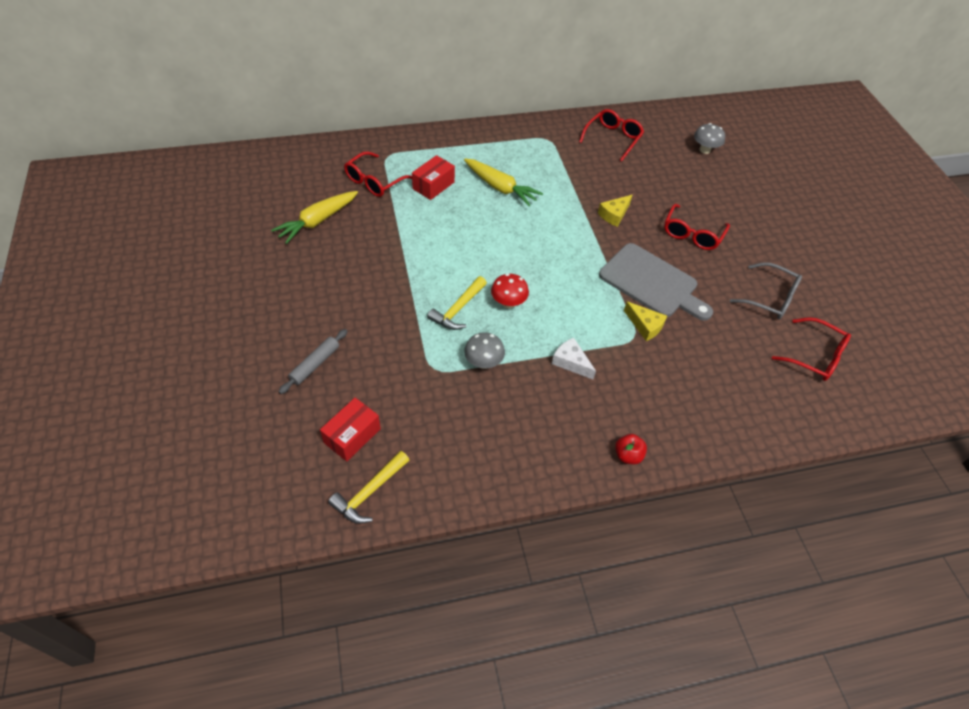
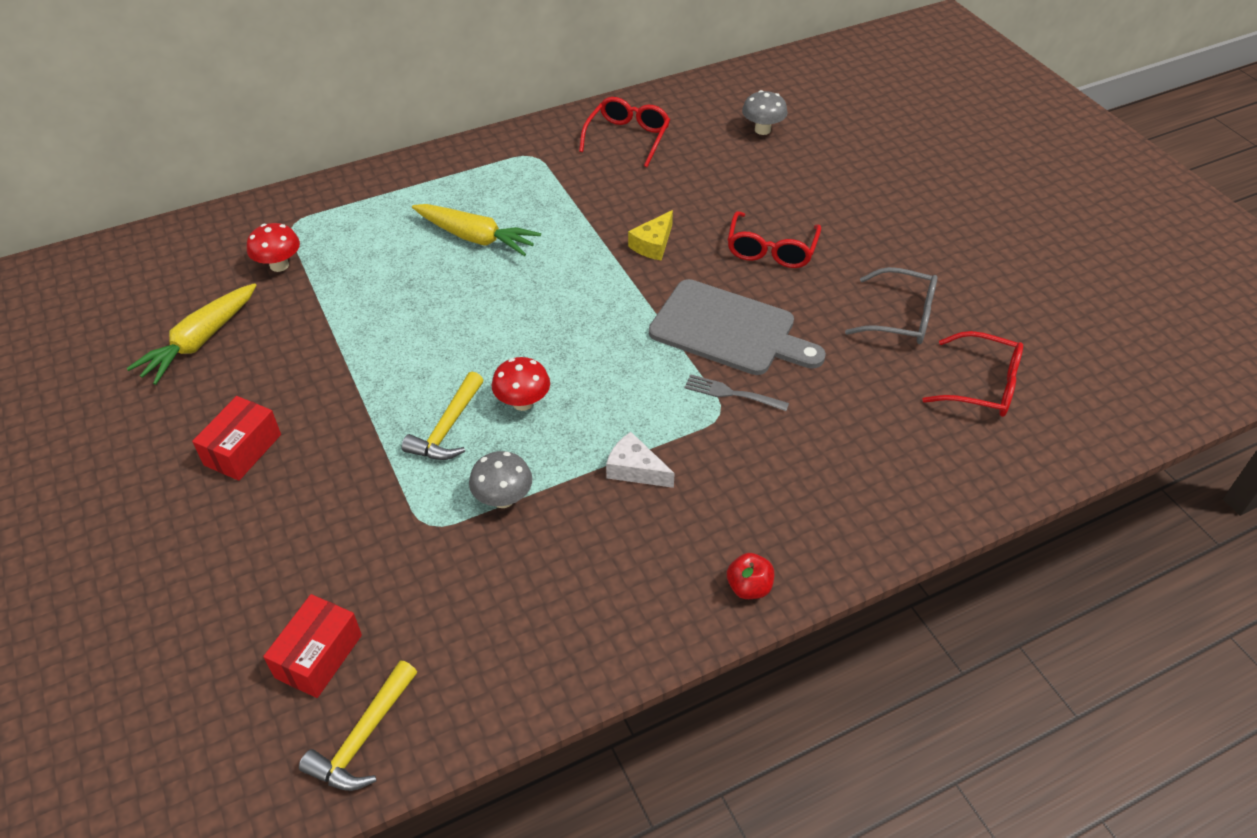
camera: 10 degrees left, 5 degrees down
grey rolling pin [279,329,348,394] -> none
red glasses [344,151,412,197] -> red mushroom [247,223,300,272]
red box [412,155,455,200] -> red box moved to [192,396,281,481]
yellow cheese [624,301,667,341] -> grey fork [684,374,789,411]

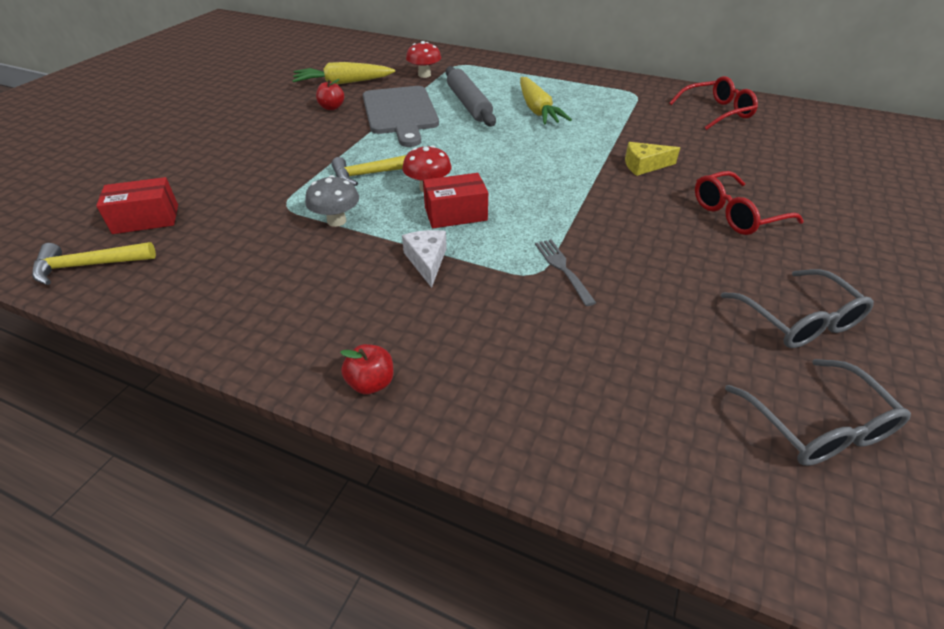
camera: 50 degrees right, 5 degrees down
red box [192,396,281,481] -> red box moved to [423,173,488,228]
grey cutting board [649,279,826,375] -> grey cutting board moved to [363,86,439,147]
grey mushroom [742,90,788,135] -> none
red glasses [922,331,1023,417] -> grey glasses [725,359,911,466]
none -> red apple [316,79,344,110]
none -> grey rolling pin [446,66,496,126]

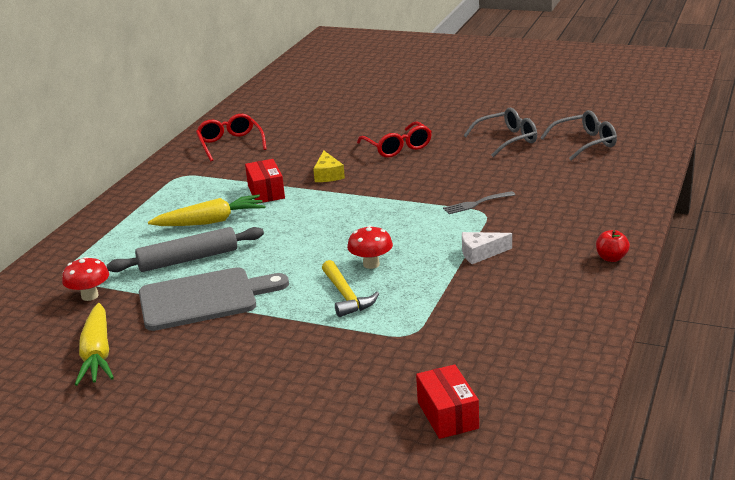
camera: 90 degrees left, 15 degrees down
yellow hammer [32,242,156,285] -> none
grey mushroom [305,175,359,227] -> none
red apple [316,79,344,110] -> none
red box [423,173,488,228] -> red box moved to [245,159,285,204]

